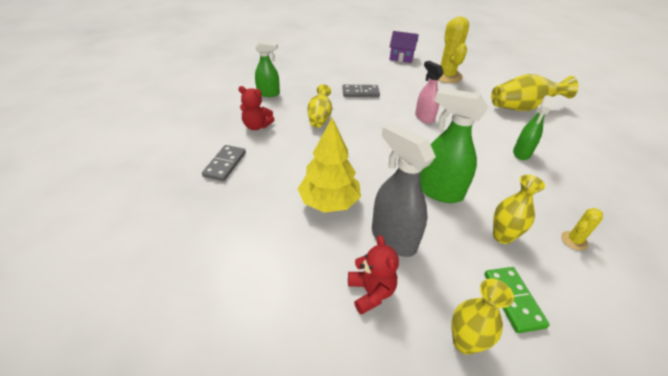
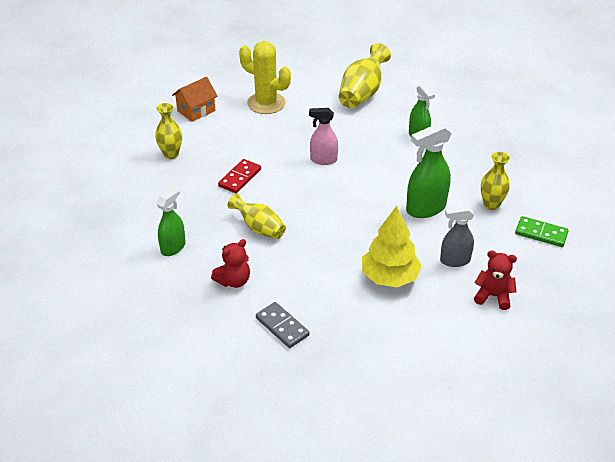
camera: 55 degrees left, 0 degrees up
grey domino [342,85,380,97] -> red domino [218,159,261,193]
grey spray bottle [372,123,436,257] -> grey spray bottle [440,206,474,267], size x0.65
purple house [389,31,419,63] -> orange house [172,77,218,122]
yellow vase [451,278,514,355] -> yellow vase moved to [155,103,182,159]
yellow cactus [561,208,603,251] -> none

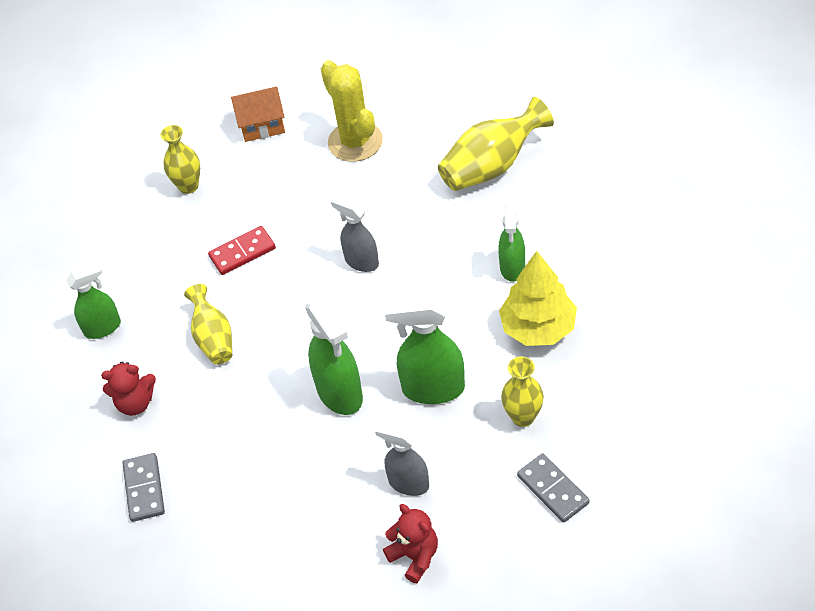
camera: 35 degrees right, 10 degrees up
pink spray bottle [309,108,338,165] -> grey spray bottle [331,196,379,272]
yellow tree [362,206,422,287] -> yellow tree moved to [499,251,577,346]
green domino [515,216,569,247] -> grey domino [517,453,590,523]
none -> green spray bottle [305,297,363,415]

